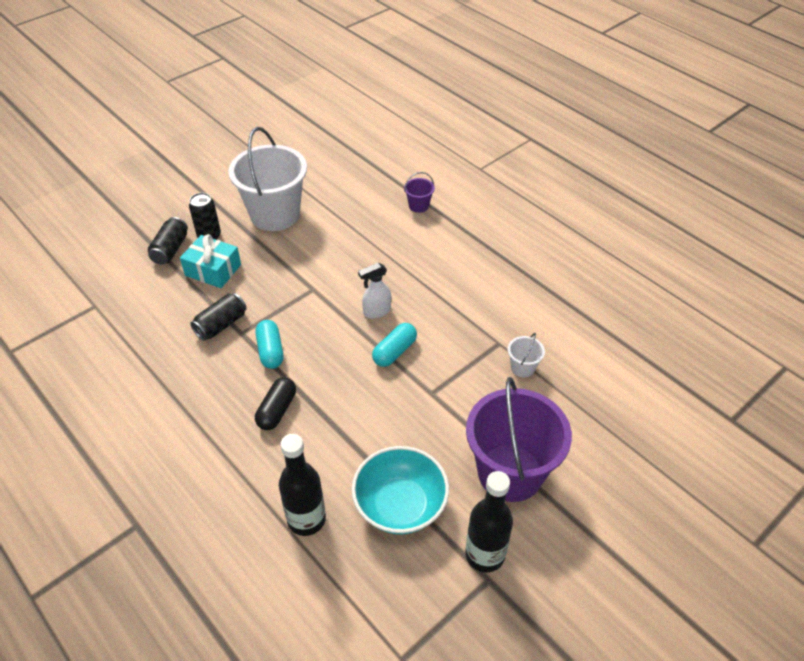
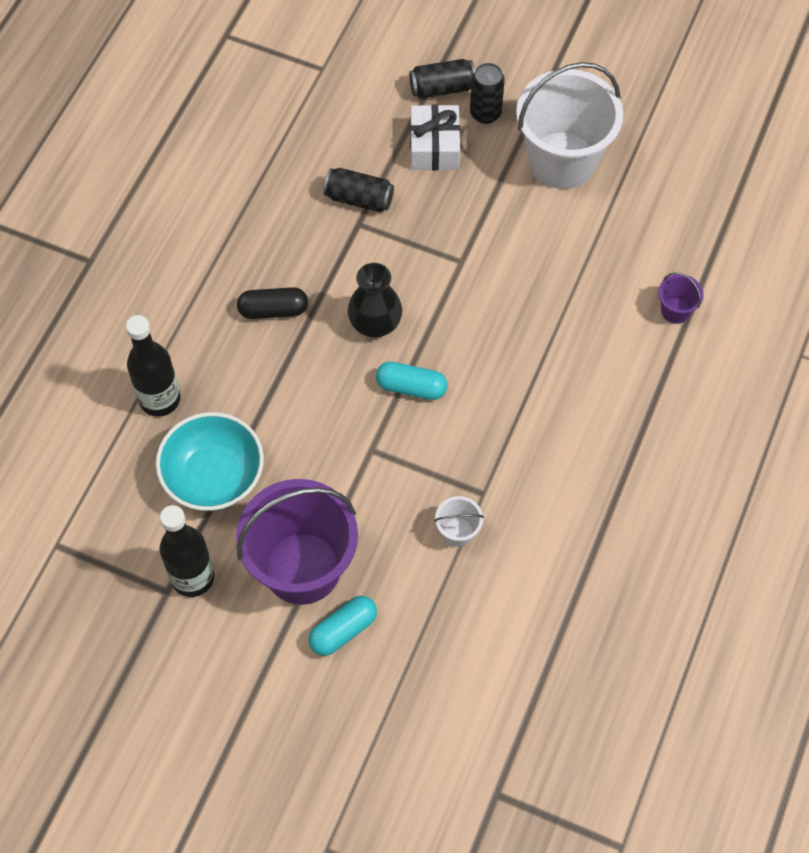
camera: 65 degrees right, 15 degrees up
turquoise gift [180,234,241,288] -> white gift [410,104,460,170]
turquoise capsule [255,320,284,369] -> turquoise capsule moved to [308,596,377,656]
white spray bottle [358,263,391,319] -> none
none -> black vase [348,263,402,338]

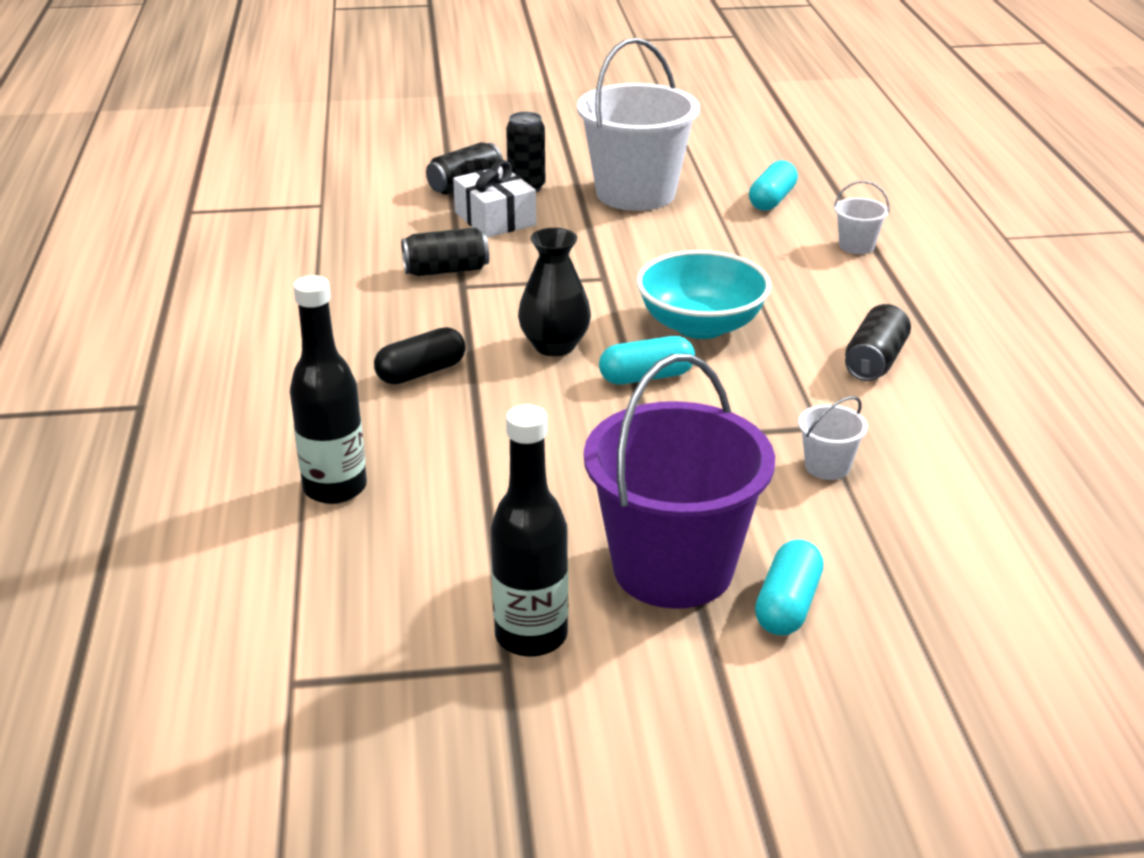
camera: 30 degrees left, 30 degrees down
turquoise bowl [156,412,264,511] -> turquoise bowl moved to [637,250,771,339]
purple bucket [659,272,703,324] -> white bucket [834,181,890,254]
none -> turquoise capsule [749,160,798,211]
none -> black can [845,304,911,381]

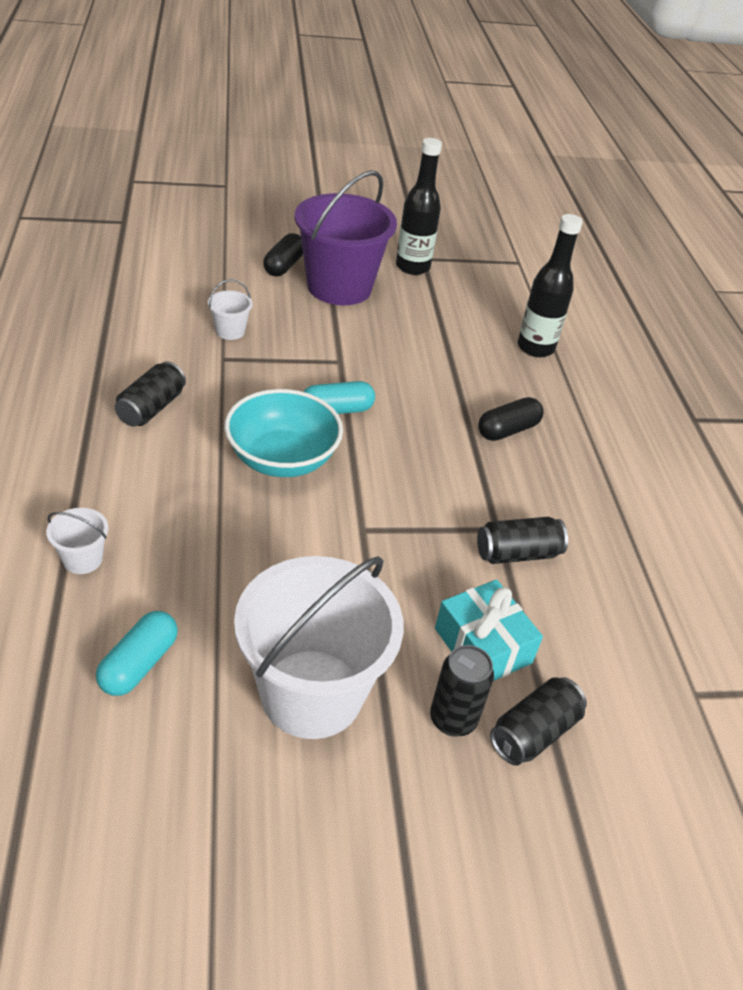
camera: 175 degrees right, 10 degrees up
white gift [453,160,536,238] -> turquoise gift [435,579,543,681]
black vase [518,228,591,356] -> none
turquoise capsule [755,539,824,636] -> black capsule [263,233,303,276]

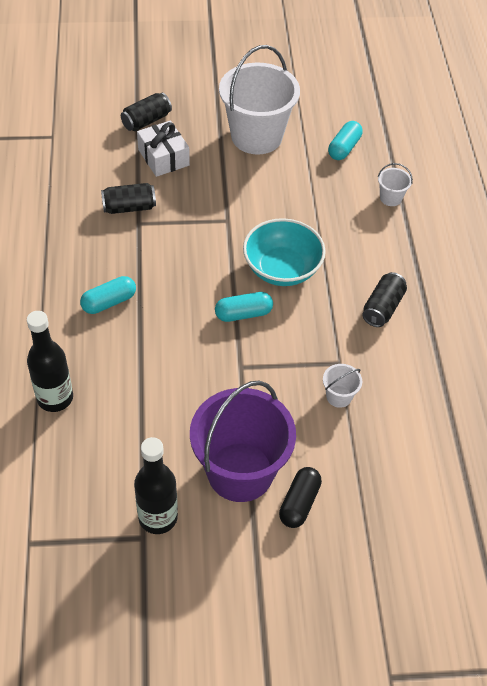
camera: 175 degrees left, 10 degrees up
black can [430,645,494,737] -> none
turquoise gift [435,579,543,681] -> white gift [137,121,190,177]
black capsule [478,397,544,441] -> turquoise capsule [80,276,136,314]

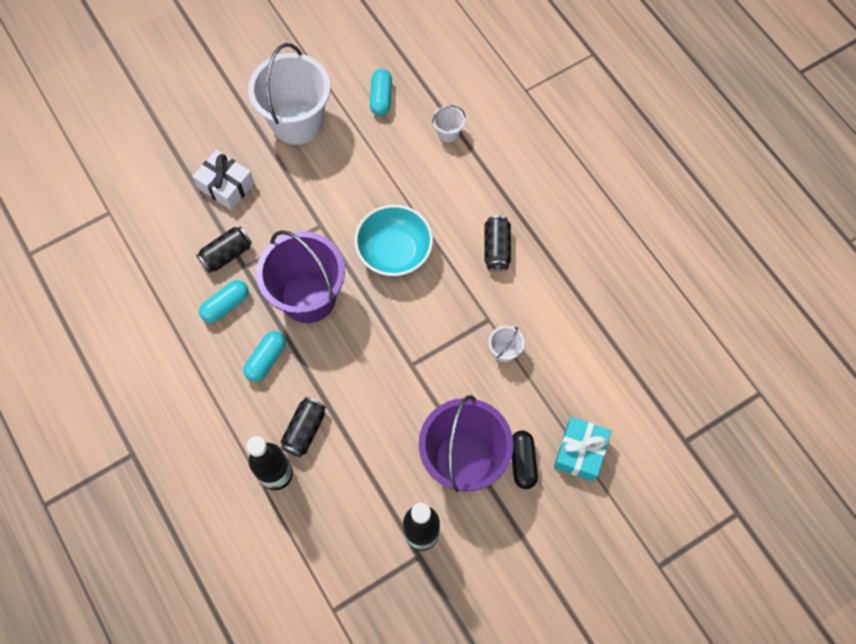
camera: 25 degrees left, 15 degrees up
black can [121,92,172,131] -> black can moved to [280,397,326,457]
turquoise capsule [215,292,273,322] -> turquoise capsule moved to [199,280,249,323]
none -> purple bucket [256,230,345,323]
none -> turquoise gift [554,417,611,482]

